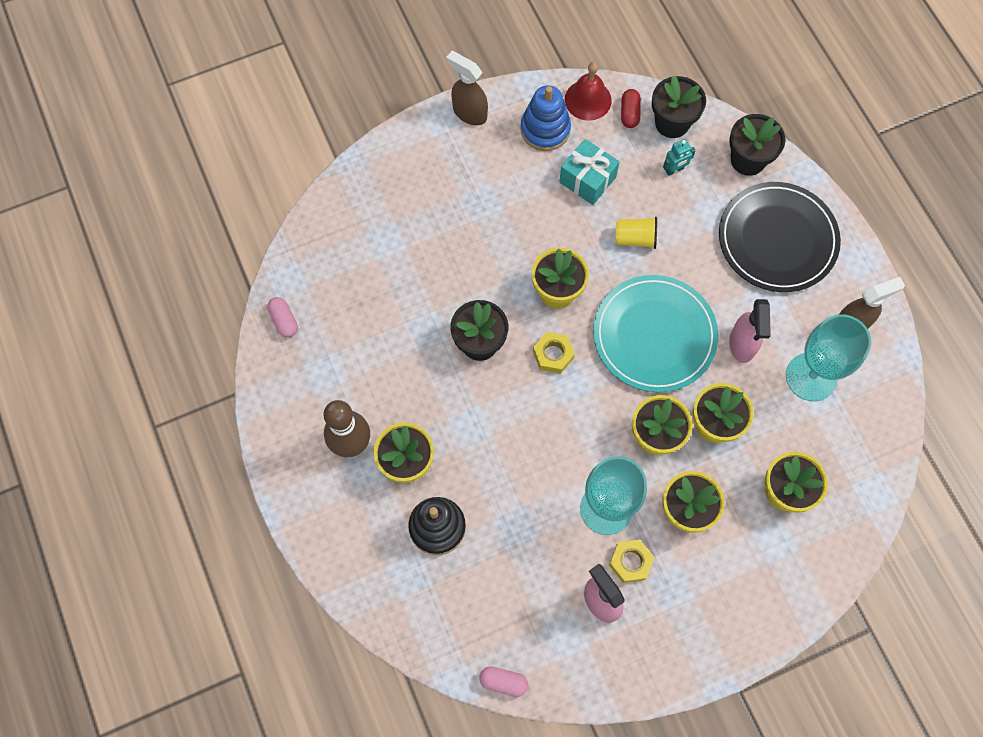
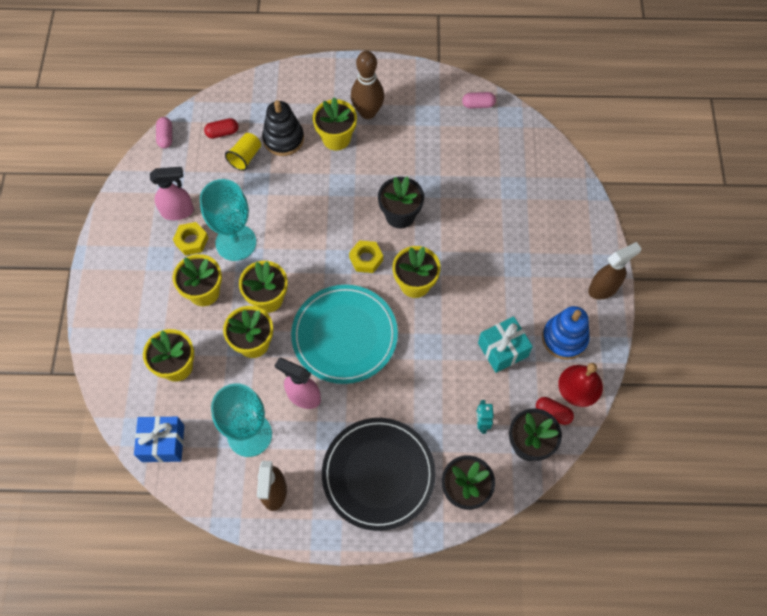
camera: 115 degrees right, 5 degrees down
pink capsule [479,666,528,697] -> pink capsule turned 45 degrees counterclockwise [156,117,172,148]
yellow cup [615,217,657,249] -> yellow cup moved to [225,133,261,171]
none -> blue gift [134,416,184,462]
none -> red capsule [204,118,238,139]

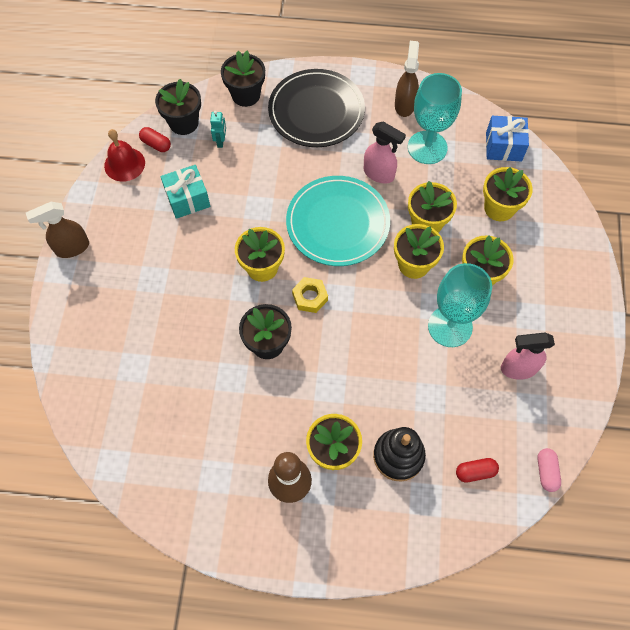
camera: 175 degrees left, 0 degrees up
yellow nut [173,222,208,256] -> none
yellow cup [225,133,261,171] -> none
pink capsule [462,92,496,109] -> none
blue stacking toy [542,306,590,360] -> none

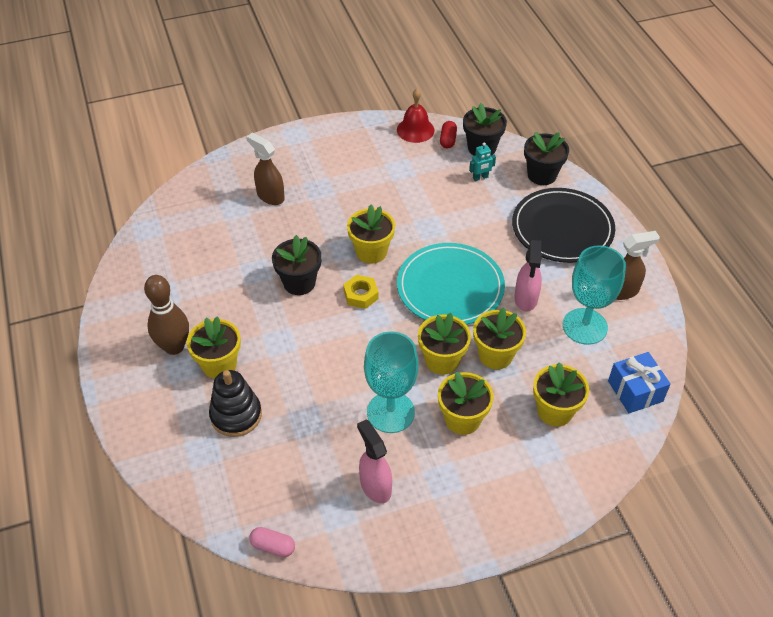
camera: 65 degrees right, 15 degrees down
brown spray bottle [26,202,89,258] -> brown spray bottle moved to [246,133,285,205]
turquoise gift [161,165,210,219] -> none
red capsule [456,458,499,482] -> none
pink capsule [537,448,561,492] -> pink capsule turned 45 degrees clockwise [250,527,295,557]

